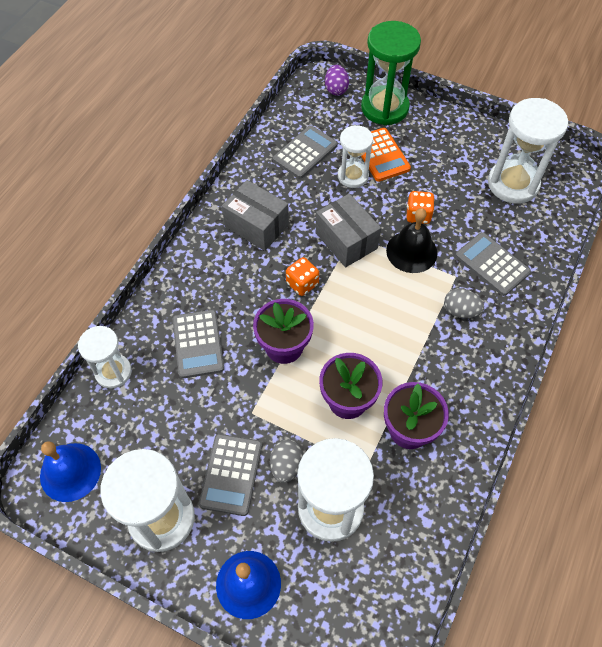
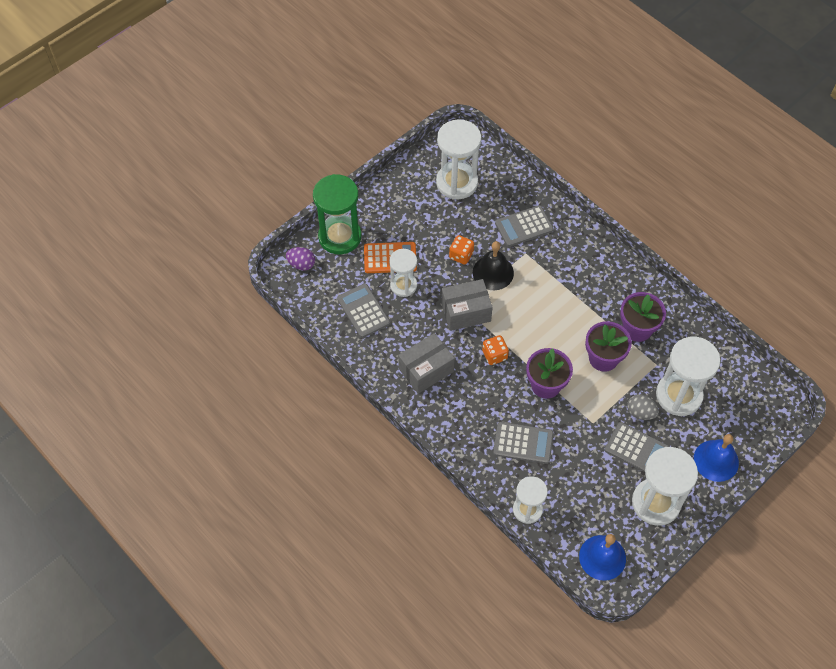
camera: 70 degrees left, 0 degrees up
grey egg [444,288,484,319] -> none

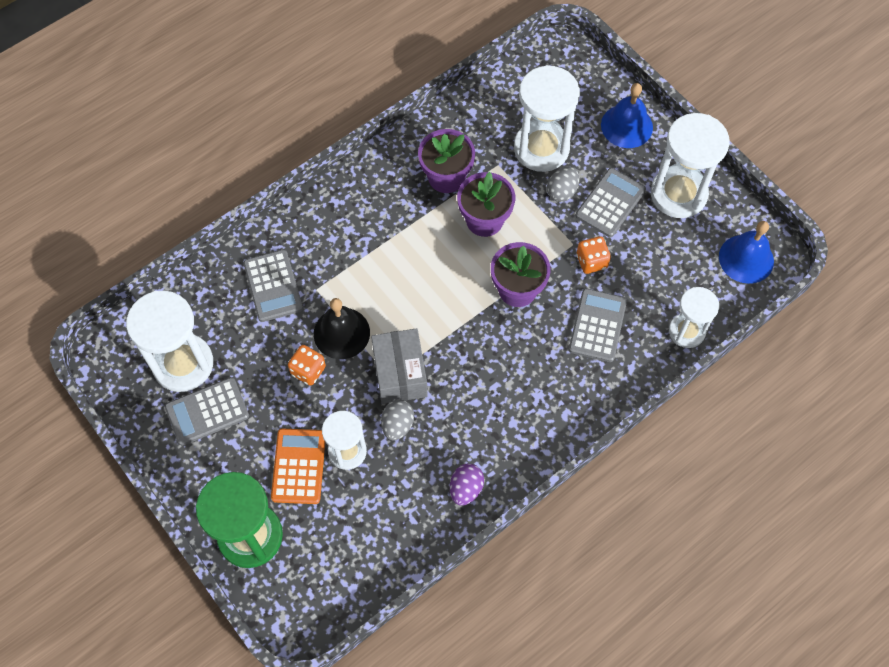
camera: 85 degrees left, 5 degrees up
purple egg [286,247,315,270] -> purple egg moved to [450,463,484,505]
grey calculator [337,283,390,338] -> grey calculator moved to [165,377,249,446]
grey box [398,333,455,394] -> none
orange dice [482,335,509,365] -> orange dice moved to [576,236,611,274]
none -> grey egg [381,399,414,440]

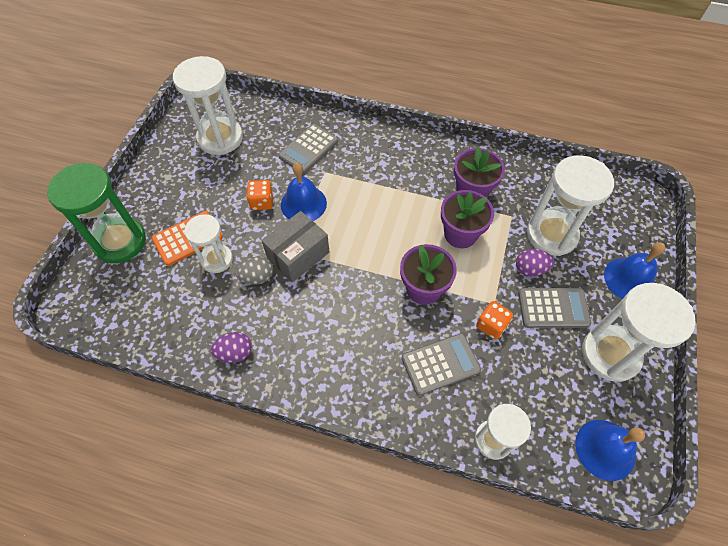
camera: 55 degrees right, 5 degrees down
grey calculator [165,377,249,446] -> none
black bell [314,298,370,359] -> blue bell [281,162,327,221]
grey egg [547,166,580,202] -> purple egg [516,249,554,276]

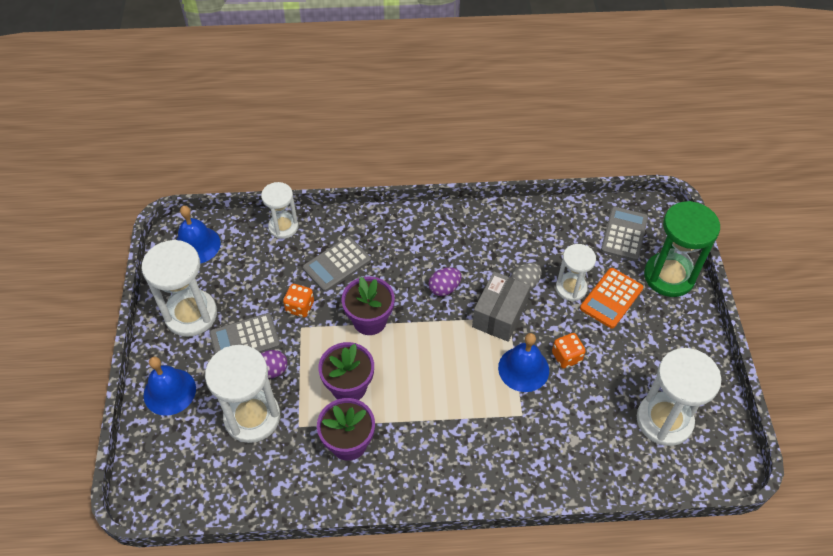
camera: 160 degrees right, 5 degrees down
purple egg [211,332,252,363] -> purple egg moved to [429,267,461,296]
grey calculator [278,124,338,174] -> grey calculator moved to [601,207,648,261]

